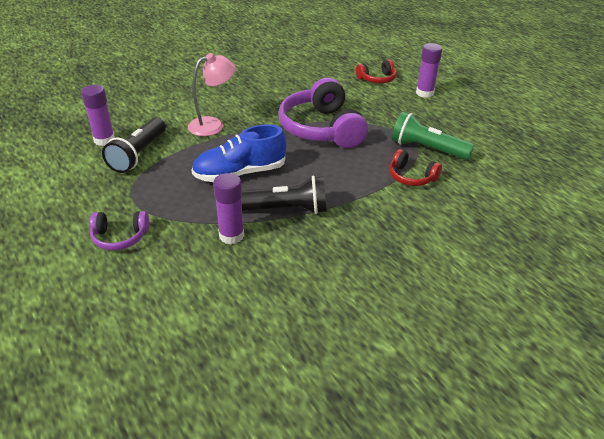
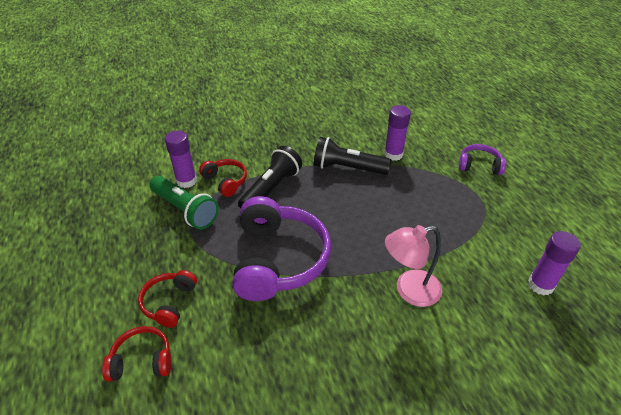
camera: 165 degrees left, 5 degrees up
black flashlight [102,118,166,173] -> black flashlight moved to [238,146,302,209]
blue shoe [192,124,286,182] -> none
purple glue stick [416,43,442,98] -> purple glue stick moved to [165,131,197,188]
none -> red headphones [138,270,197,328]

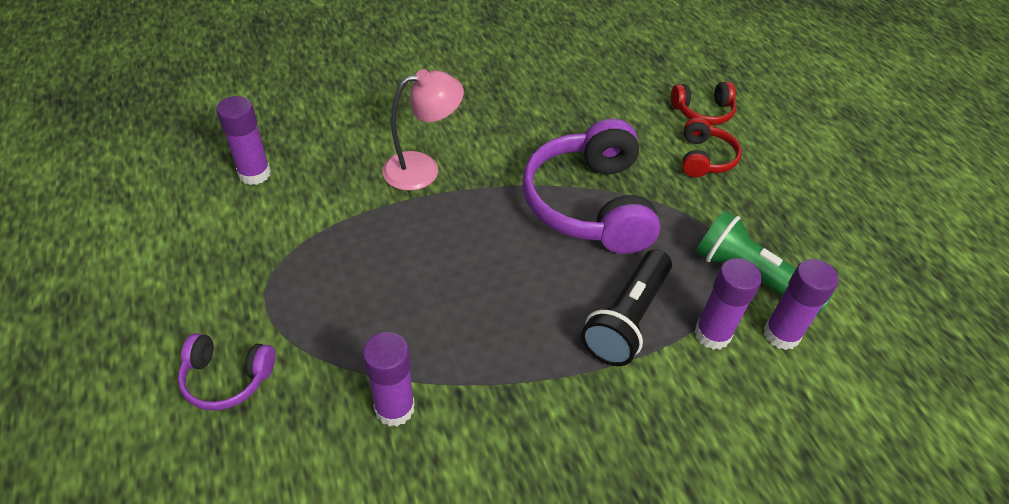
camera: 175 degrees right, 5 degrees up
red headphones [199,159,247,197] -> purple glue stick [694,258,762,350]
black flashlight [314,137,391,175] -> none

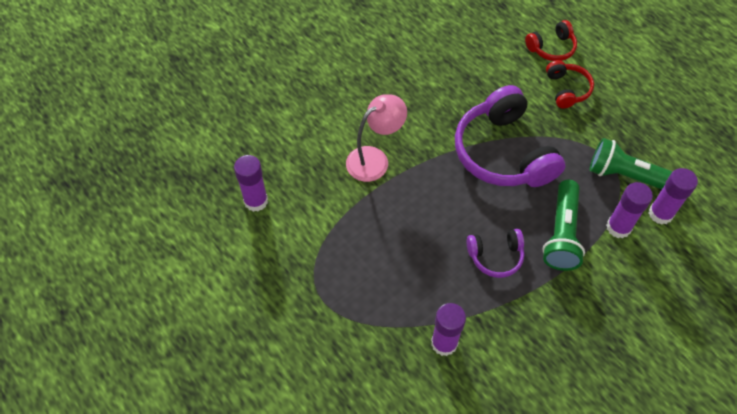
camera: 15 degrees left, 10 degrees up
purple headphones [178,333,275,411] -> purple headphones moved to [467,229,524,278]
black flashlight [581,249,672,366] -> green flashlight [542,180,585,271]

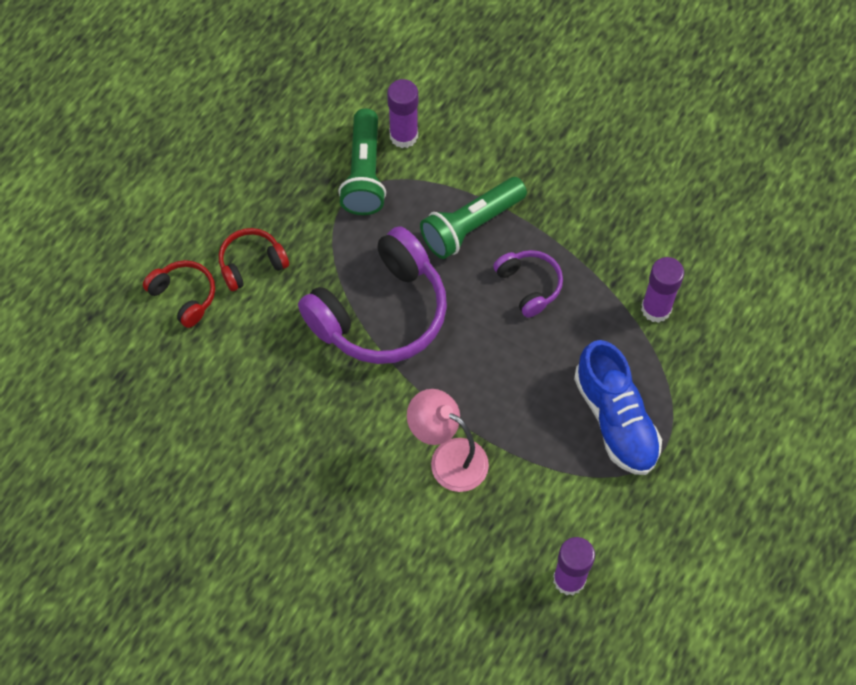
camera: 110 degrees left, 5 degrees up
green flashlight [542,180,585,271] -> green flashlight turned 150 degrees clockwise [420,177,527,259]
purple glue stick [606,182,653,238] -> none
none -> blue shoe [574,340,662,475]

